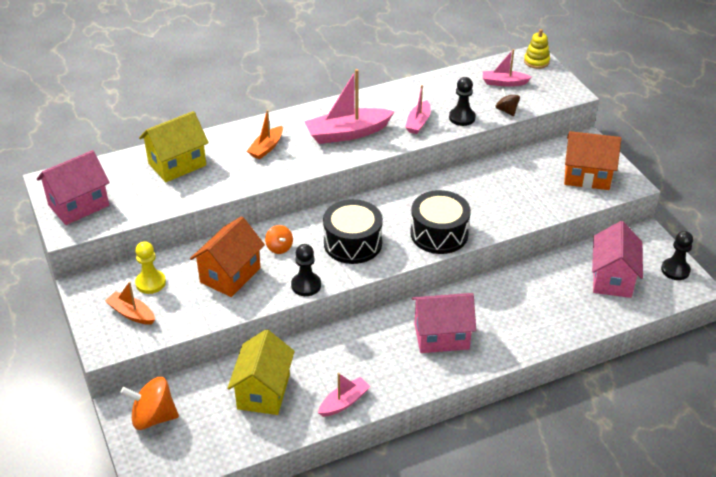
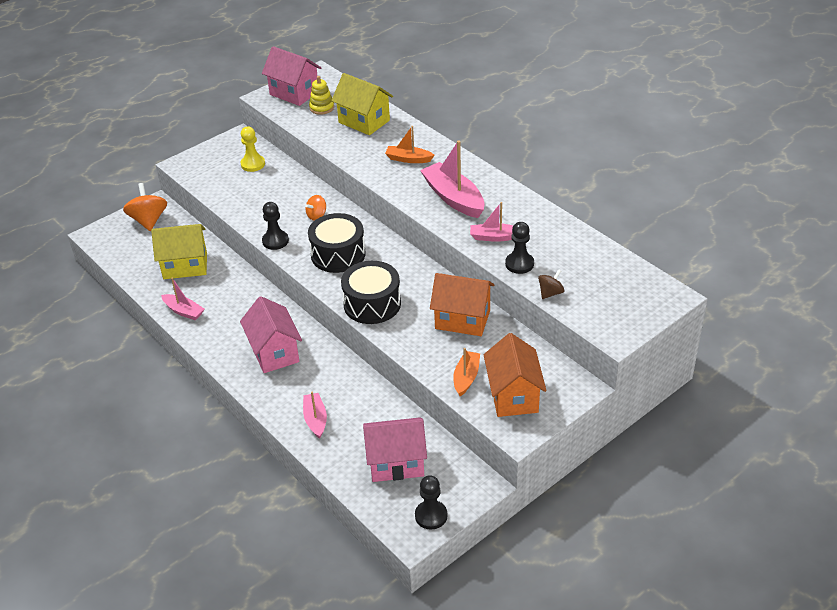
camera: 75 degrees right, 0 degrees up
orange boat [105,281,155,325] -> orange boat moved to [453,348,480,396]
orange house [190,216,265,297] -> orange house moved to [430,273,494,336]
pink boat [483,49,532,87] -> pink boat moved to [303,391,327,439]
yellow stacking toy [524,29,550,69] -> yellow stacking toy moved to [309,76,334,115]

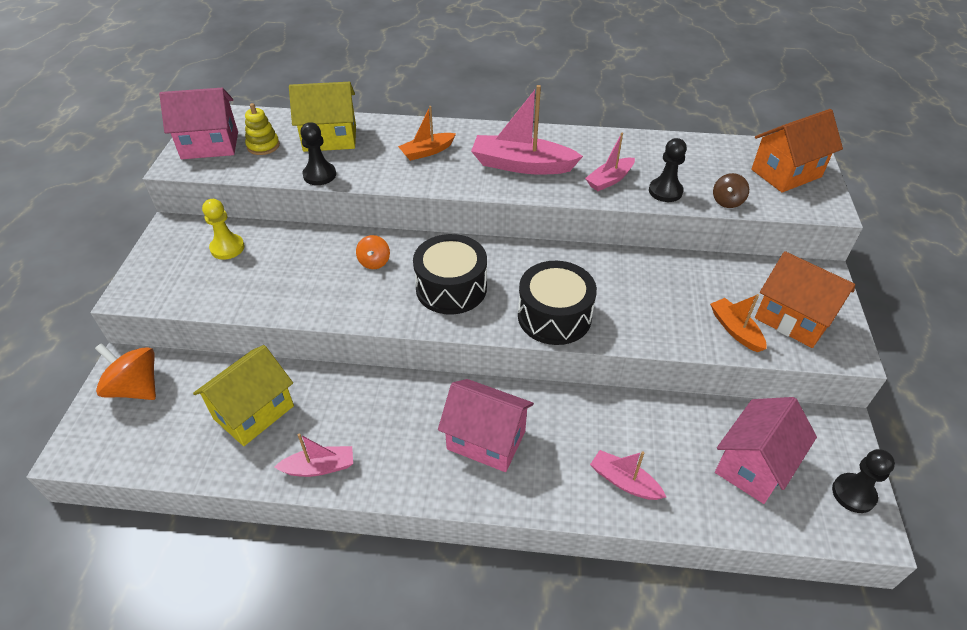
camera: 45 degrees left, 5 degrees up
black pawn [262,202,289,250] -> black pawn moved to [300,122,336,185]
orange house [430,273,494,336] -> orange house moved to [751,109,843,193]
brown spinning top [538,269,565,299] -> brown spinning top turned 150 degrees counterclockwise [713,173,749,208]

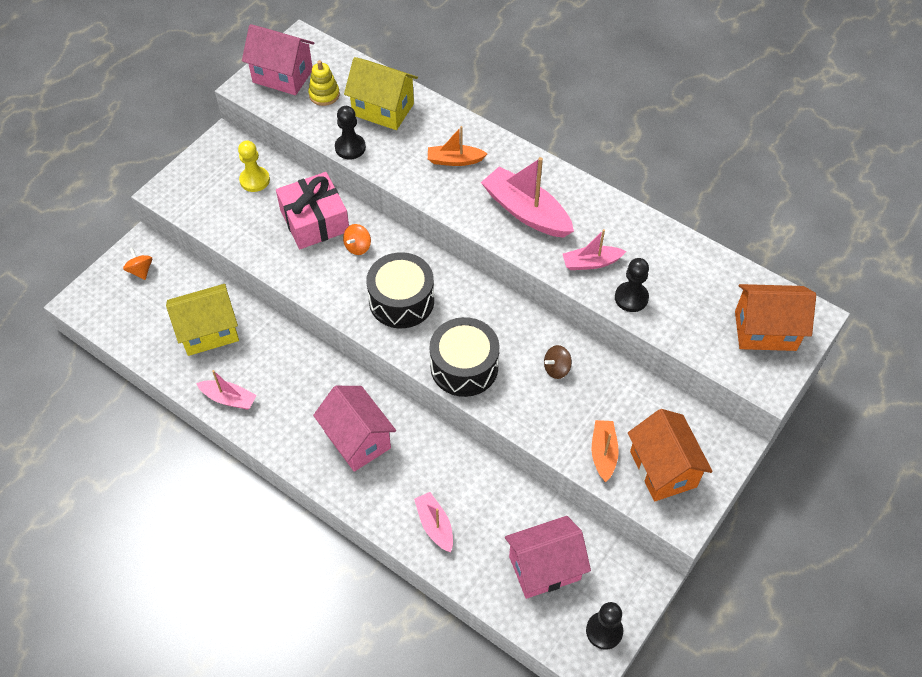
camera: 30 degrees right, 10 degrees up
orange spinning top [95,343,156,400] -> orange spinning top [123,247,152,280], size x0.56
brown spinning top [713,173,749,208] -> brown spinning top moved to [544,345,572,379]
none -> pink gift [276,172,349,249]

